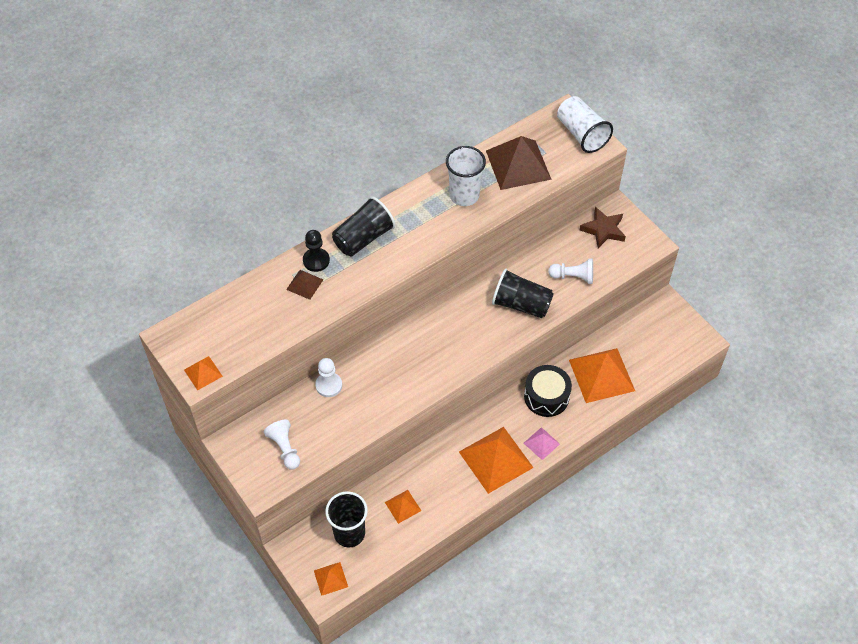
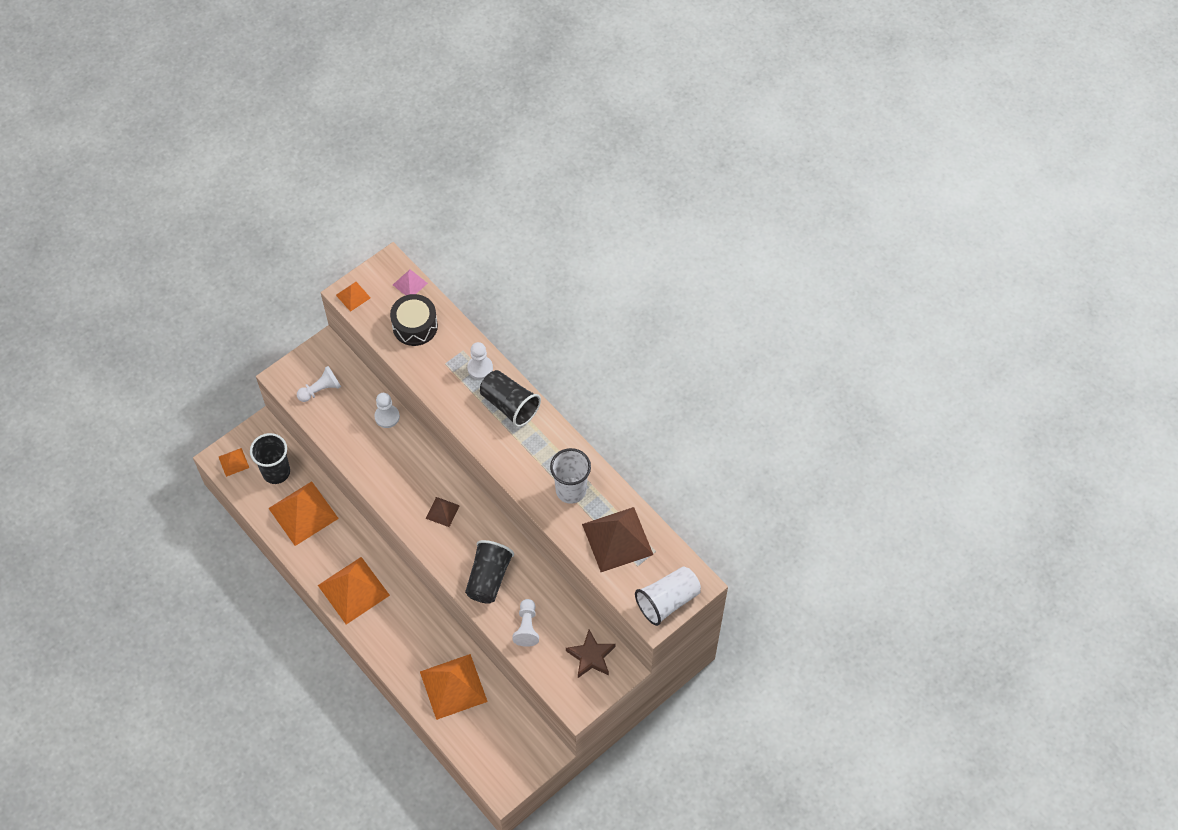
camera: 85 degrees right, 5 degrees up
brown pyramid [286,270,323,300] -> brown pyramid moved to [426,497,460,527]
black pawn [303,230,330,272] -> white pawn [467,342,493,380]
orange pyramid [385,490,421,524] -> orange pyramid [268,481,339,546], size x2.05
black drum [524,365,572,417] -> black drum moved to [390,294,438,346]
pink pyramid [524,427,560,460] -> pink pyramid moved to [393,269,428,296]

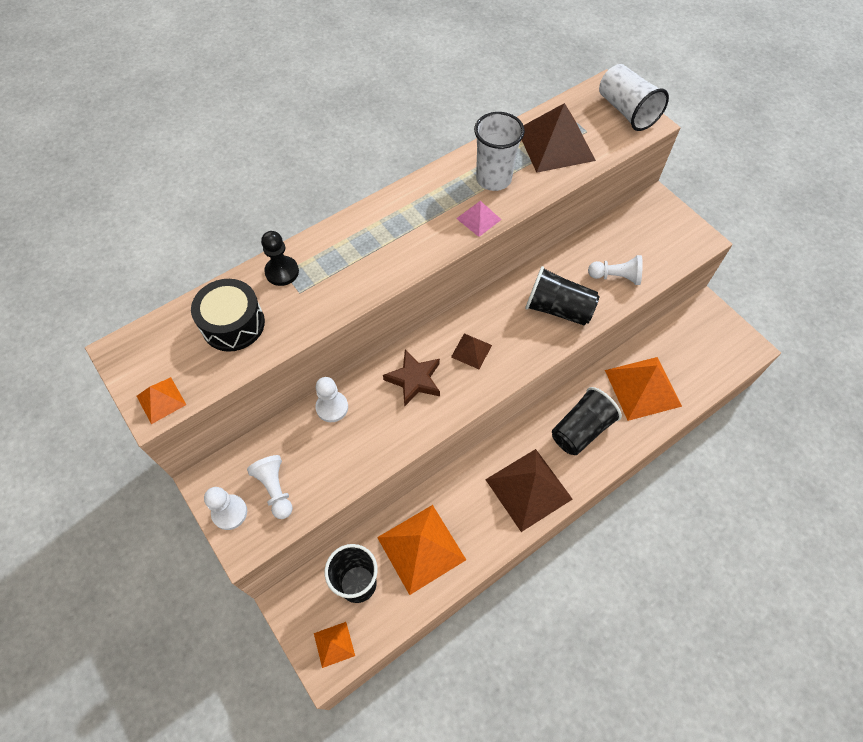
camera: 85 degrees left, 0 degrees up
orange pyramid [318,557,390,624] -> brown pyramid [485,449,573,532]
pink pyramid [393,269,428,296] -> pink pyramid moved to [456,201,502,237]
white pawn [467,342,493,380] -> white pawn moved to [204,487,247,530]
black cup [480,370,541,427] -> black cup moved to [552,387,622,455]
brown star [566,630,616,678] -> brown star moved to [383,349,440,407]
none -> black pawn [261,231,299,286]

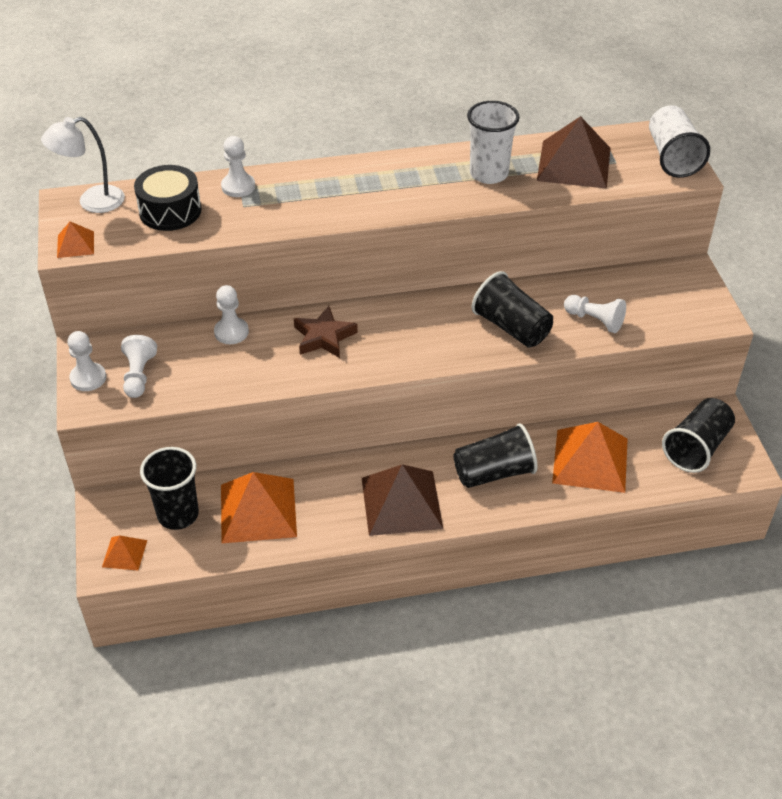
camera: 25 degrees right, 15 degrees down
black pawn [261,231,299,286] -> white pawn [221,136,255,197]
brown pyramid [451,333,492,369] -> none
pink pyramid [456,201,502,237] -> none
none -> white lamp [41,117,125,213]
none -> black cup [662,398,735,473]

